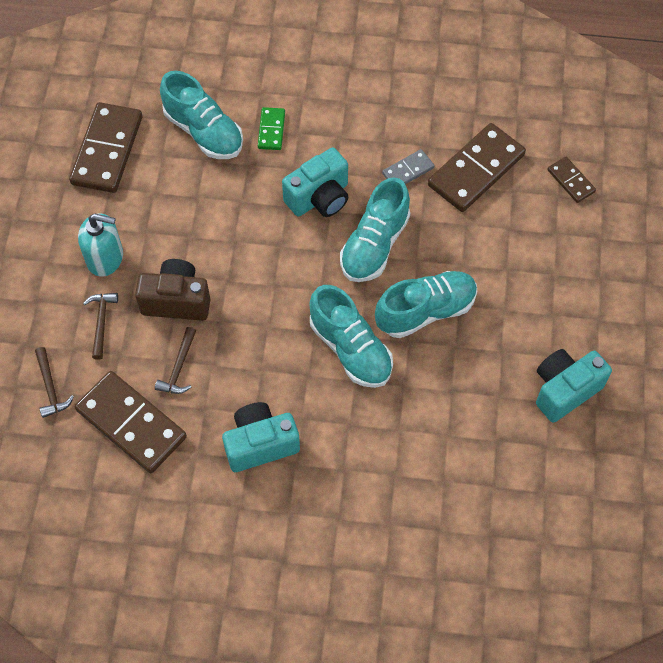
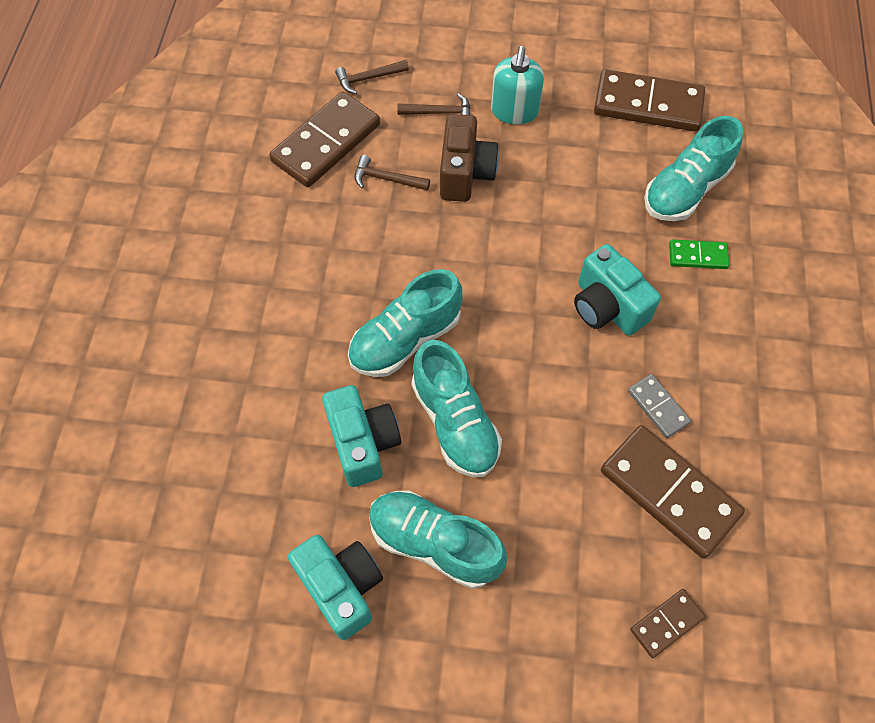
camera: 90 degrees right, 0 degrees up
turquoise camera [222,402,300,472] -> turquoise camera moved to [322,385,401,487]
turquoise shoe [340,177,410,282] -> turquoise shoe moved to [369,491,508,589]

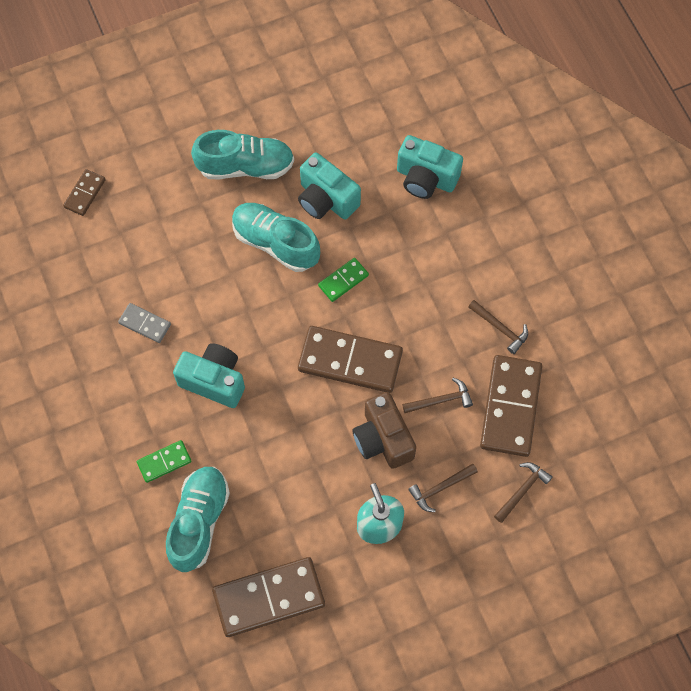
camera: 150 degrees right, 5 degrees up
turquoise camera [288,535,383,640] -> turquoise camera moved to [397,135,463,199]
turquoise shoe [348,269,462,377] -> green domino [318,258,369,302]
brown domino [601,425,745,558] -> brown domino moved to [298,326,403,393]
none -> brown hammer [468,300,528,354]

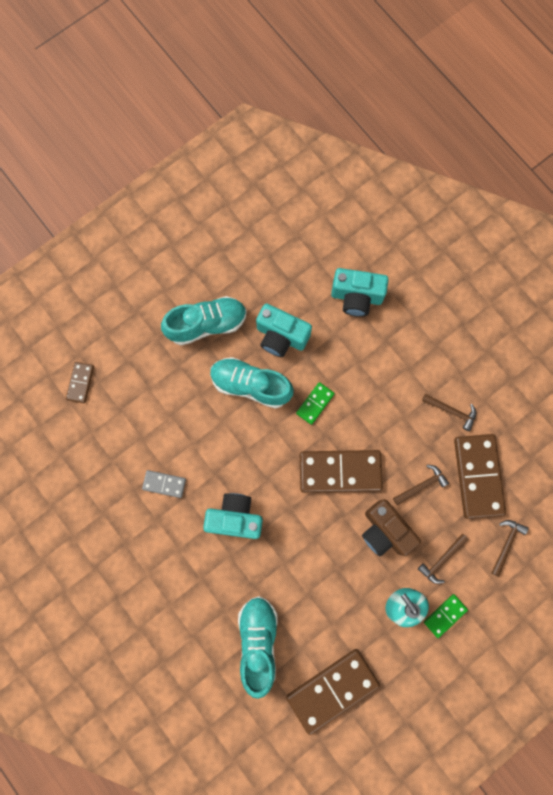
camera: 15 degrees left, 10 degrees up
green domino [137,440,192,483] -> green domino moved to [424,594,468,638]

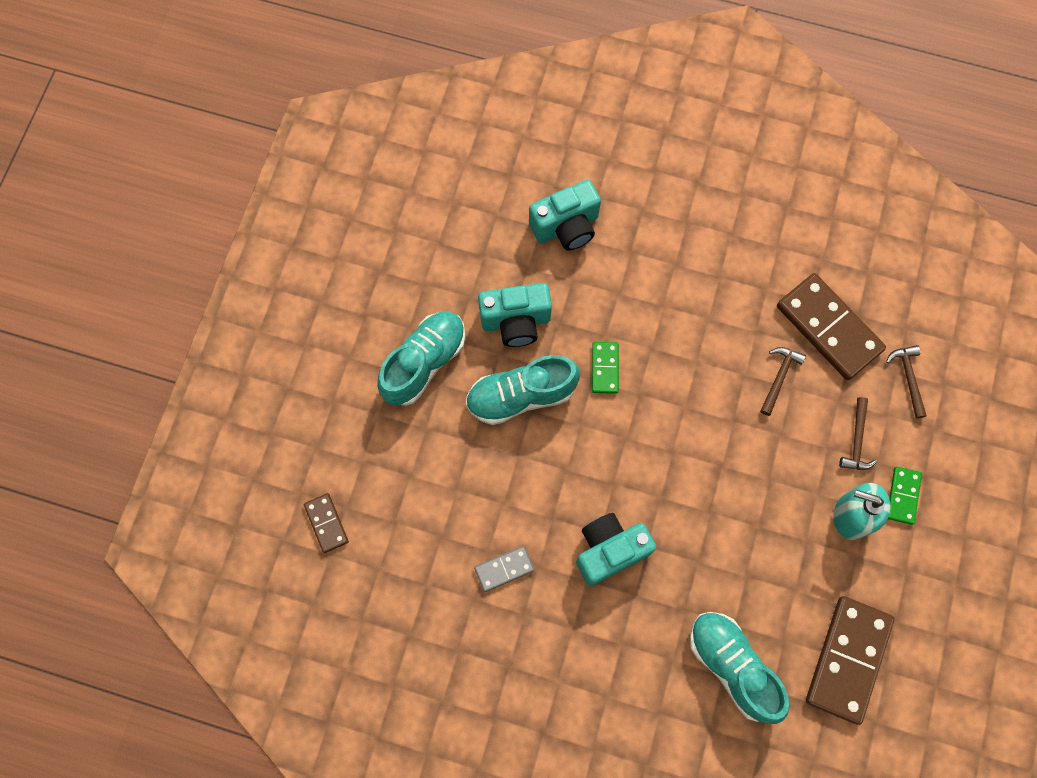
camera: 35 degrees left, 5 degrees down
brown domino [300,450,383,493] -> none
brown camera [362,499,421,556] -> none
brown hammer [422,394,476,431] -> none

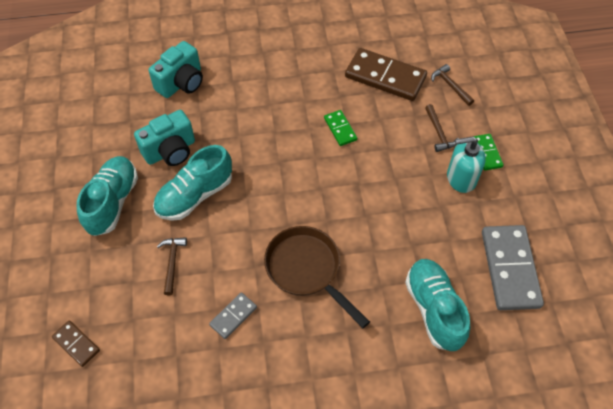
camera: 25 degrees left, 15 degrees down
turquoise camera [576,513,657,586] -> brown pan [264,226,370,328]
green domino [592,342,619,394] -> green domino moved to [324,110,357,146]
turquoise shoe [690,612,789,724] -> turquoise shoe turned 45 degrees clockwise [405,259,470,351]
brown hammer [760,347,806,416] -> brown hammer moved to [157,237,187,295]
brown domino [806,596,894,725] -> grey domino [482,225,544,310]

